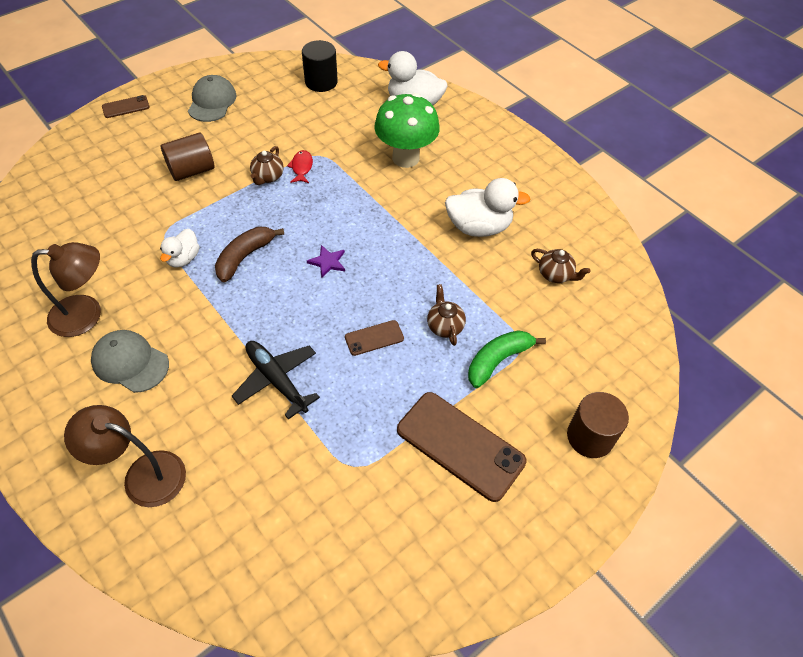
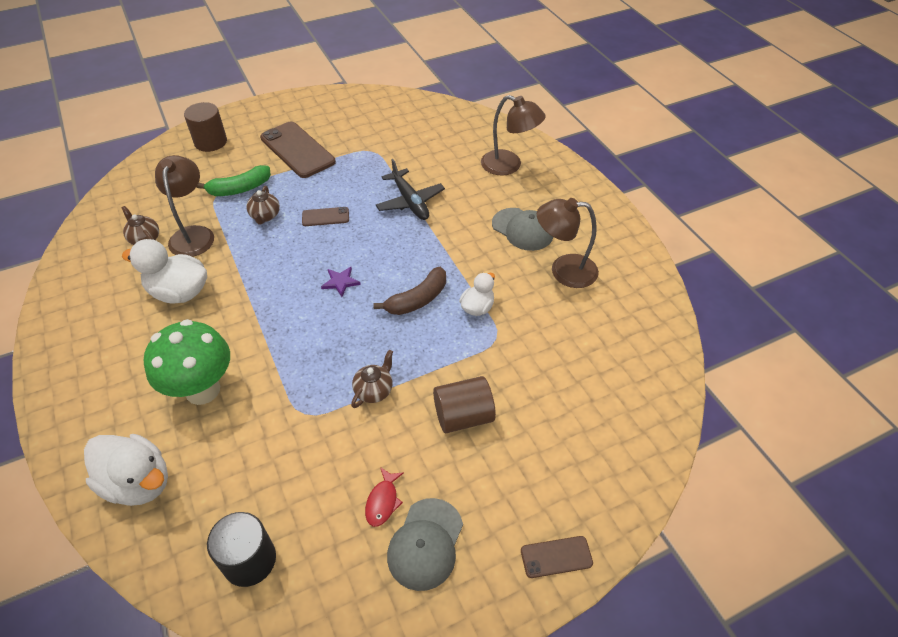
camera: 165 degrees left, 5 degrees down
red fish [287,150,313,183] -> red fish moved to [365,467,404,527]
none -> brown lamp [155,155,214,257]

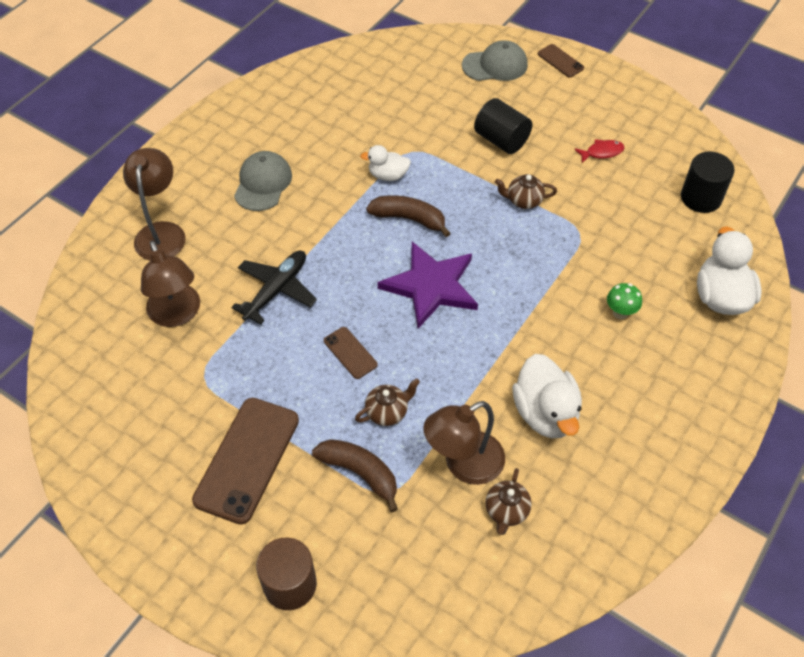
camera: 120 degrees left, 5 degrees up
green mushroom [144,319,230,405] -> green mushroom [607,283,642,319], size x0.44
green banana [197,165,271,196] -> brown banana [312,439,398,512]
purple star [321,267,361,297] -> purple star [378,242,478,329], size x2.34
grey cap [387,498,463,591] -> grey cap moved to [462,40,528,81]
brown cylinder [433,376,496,433] -> black cylinder [474,98,532,154]
brown lamp [537,198,599,288] -> brown lamp moved to [141,241,200,327]

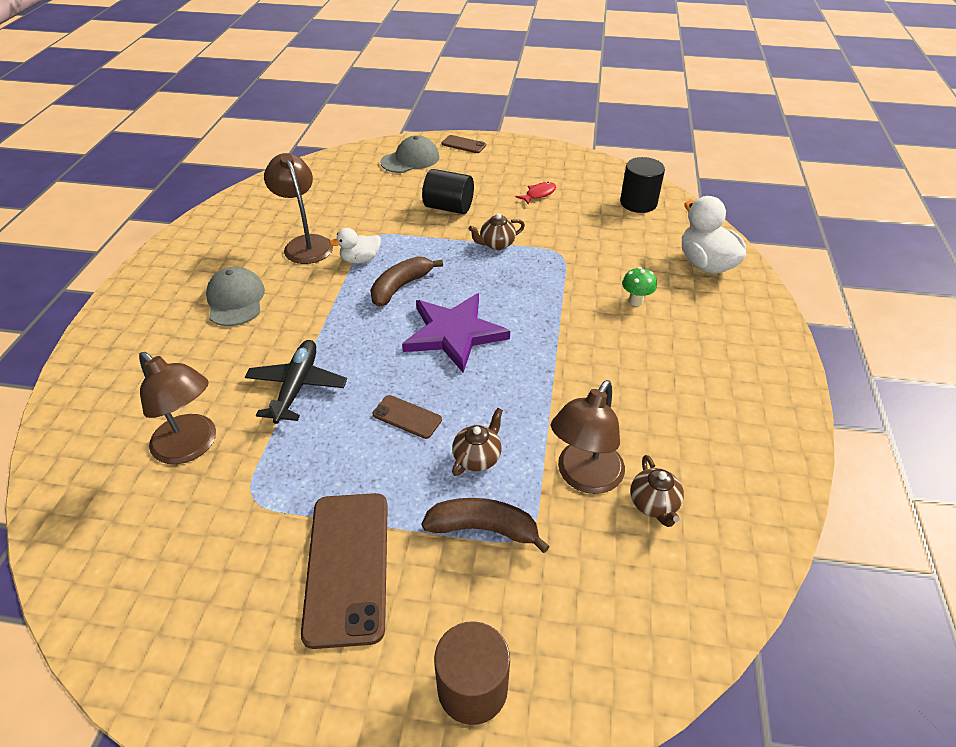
camera: 25 degrees left, 10 degrees down
brown lamp [123,148,185,261] -> brown lamp moved to [264,153,333,264]
brown banana [366,195,451,237] -> brown banana turned 45 degrees counterclockwise [370,256,443,307]
white duck [512,354,582,438] -> none

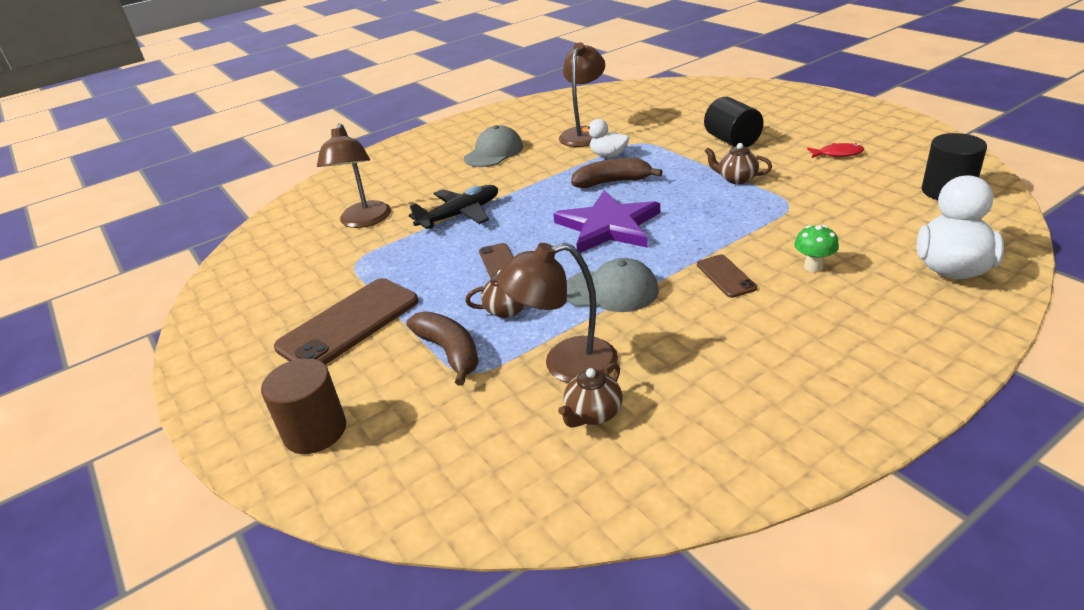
camera: 50 degrees right, 10 degrees down
grey cap [380,135,439,173] -> grey cap moved to [567,258,659,312]
brown phone [441,135,486,153] -> brown phone moved to [697,255,757,298]

